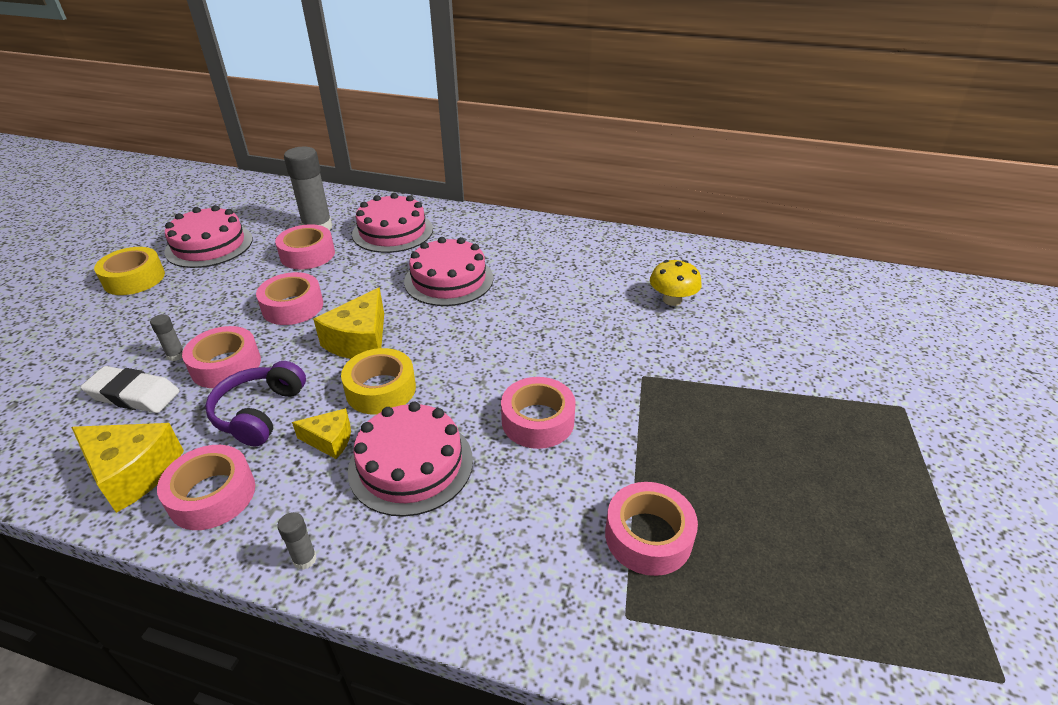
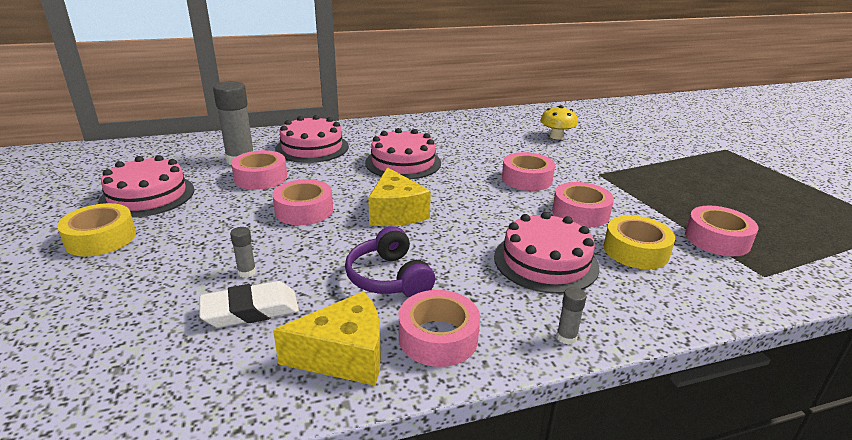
camera: 35 degrees left, 10 degrees down
pink tape [182,326,261,388] -> pink tape moved to [502,152,555,191]
yellow cheese [292,408,351,459] -> none
yellow tape [341,348,416,415] -> yellow tape moved to [604,215,675,269]

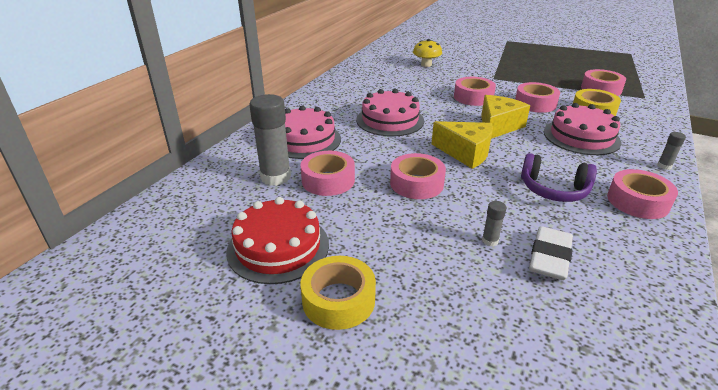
camera: 45 degrees left, 5 degrees up
pink cake [98,155,195,218] -> red cake [226,197,329,284]
yellow cheese [273,291,381,386] -> yellow cheese moved to [481,95,530,139]

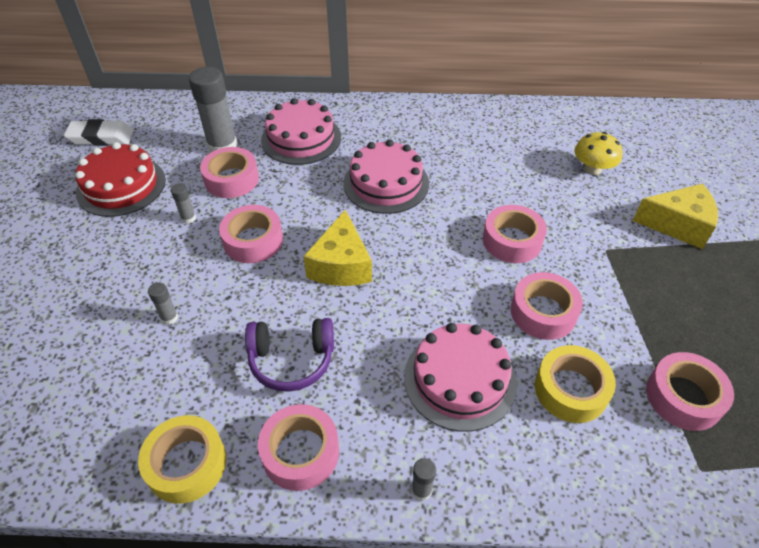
camera: 65 degrees right, 15 degrees up
yellow tape [301,256,376,330] -> yellow tape moved to [138,415,226,504]
yellow cheese [481,95,530,139] -> yellow cheese moved to [633,183,718,249]
purple headphones [521,153,597,202] -> purple headphones turned 90 degrees counterclockwise [245,318,334,392]
white eraser [529,226,573,280] -> white eraser moved to [64,119,134,146]
none -> grey glue stick [171,183,196,224]

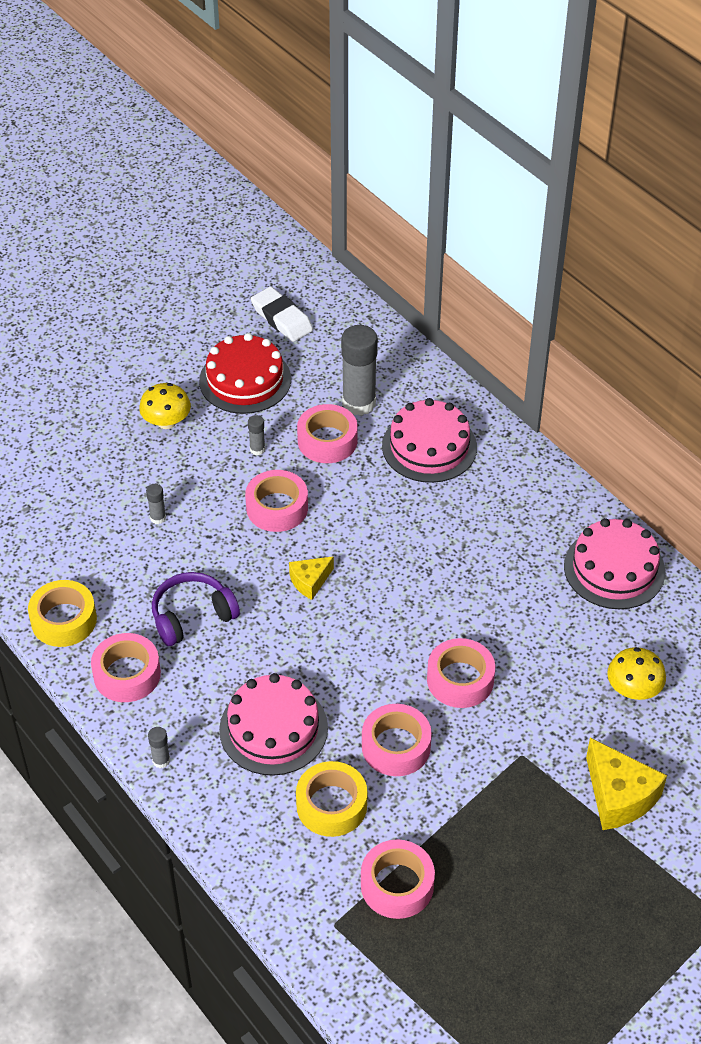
camera: 50 degrees right, 0 degrees up
purple headphones [245,318,334,392] -> purple headphones turned 105 degrees clockwise [152,572,240,646]
yellow cheese [303,210,372,286] -> yellow cheese [289,556,334,600], size x0.59
pink cake [343,140,429,214] -> pink cake moved to [564,518,665,609]
none -> yellow mushroom [139,383,191,429]

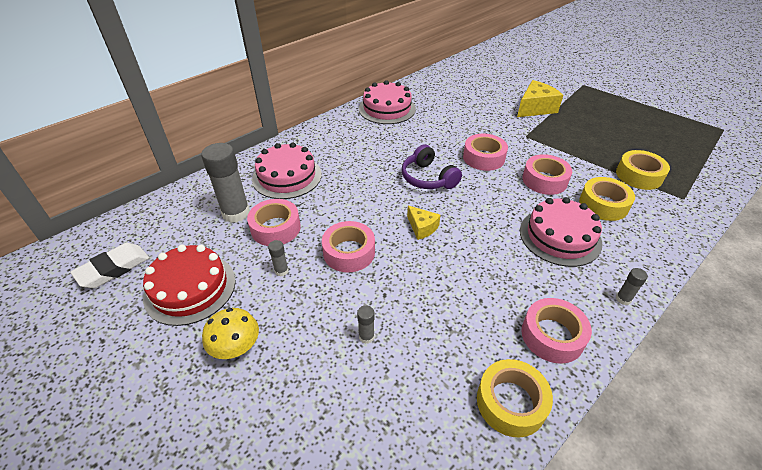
camera: 95 degrees left, 5 degrees down
purple headphones [152,572,240,646] -> purple headphones moved to [402,145,462,189]
pink tape [361,839,435,919] -> yellow tape [616,150,670,190]
yellow mushroom [607,647,666,700] -> none

